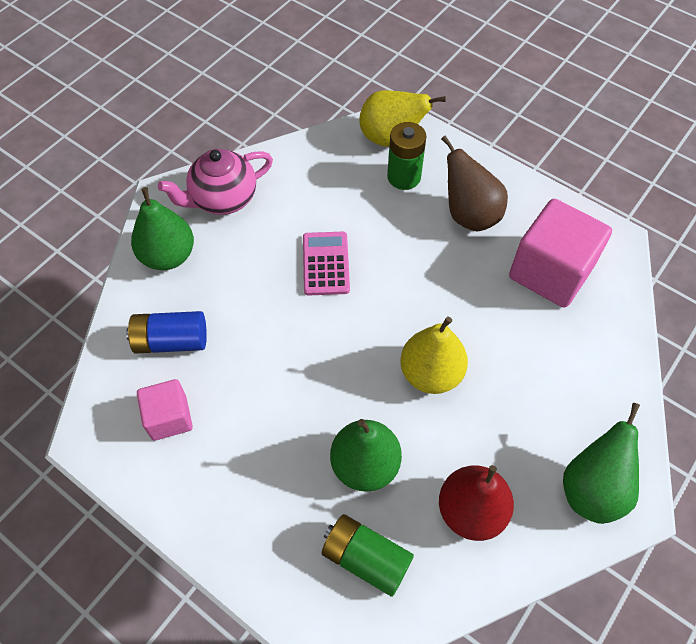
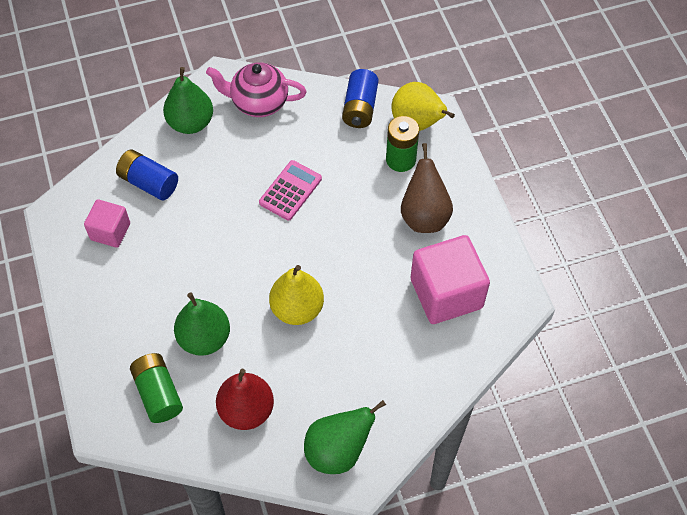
camera: 35 degrees right, 0 degrees up
none -> blue battery [342,69,379,128]

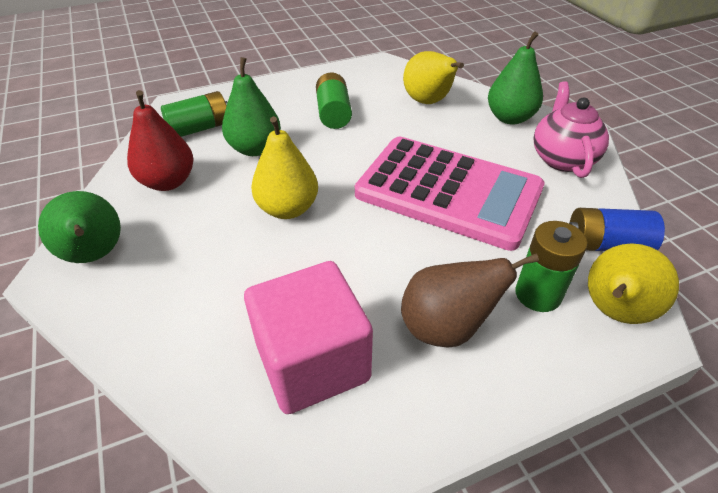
camera: 85 degrees right, 15 degrees down
pink cube [84,199,130,248] -> none
blue battery [116,149,178,200] -> yellow pear [403,51,464,104]
pink calculator [259,160,322,221] -> pink calculator [355,137,544,251], size x2.24
none -> green battery [316,73,352,129]

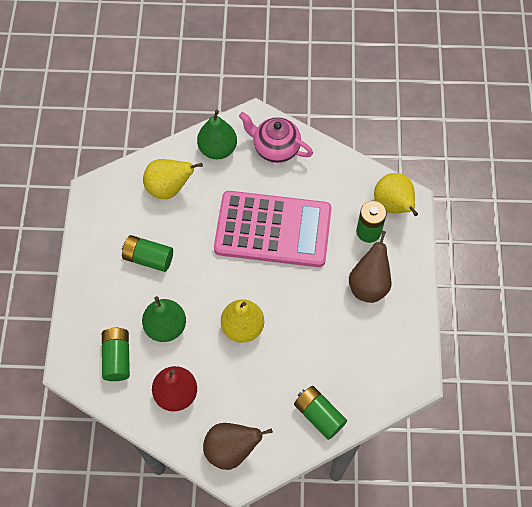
camera: 65 degrees left, 20 degrees up
green pear [38,191,121,263] -> brown pear [203,423,273,470]
pink cube [244,261,373,414] -> none
pink calculator [355,137,544,251] -> pink calculator turned 45 degrees clockwise [214,191,332,267]
blue battery [569,208,665,251] -> none
none -> green battery [294,386,347,440]

